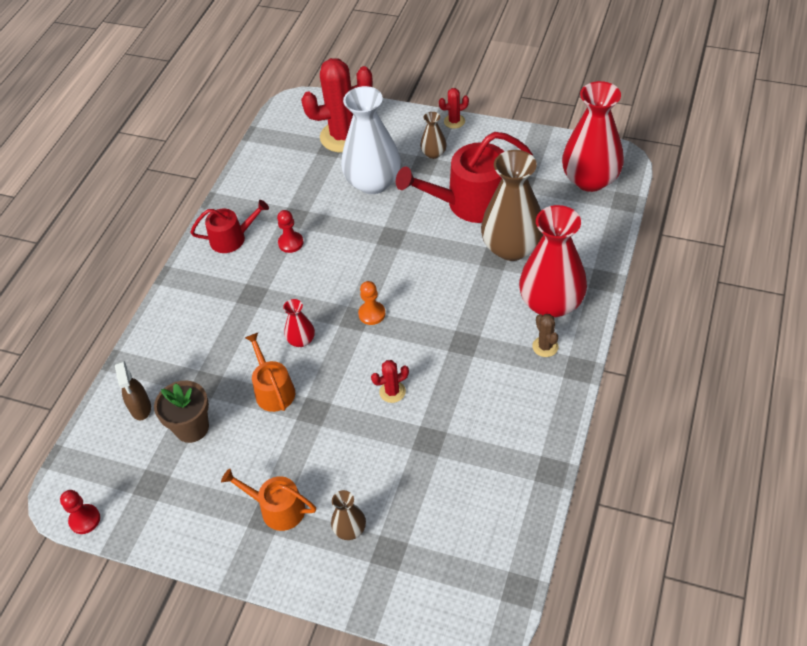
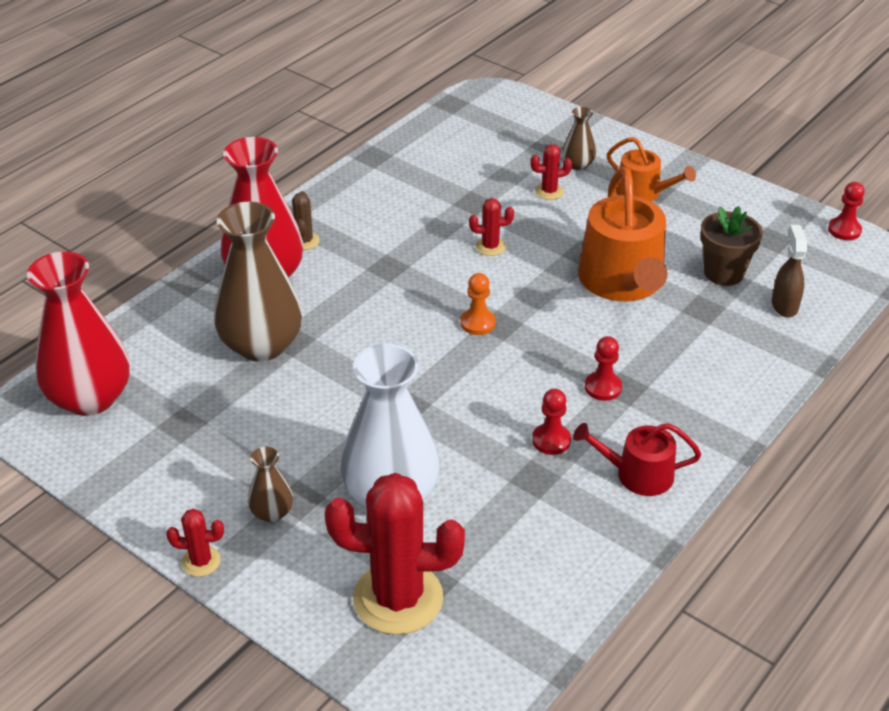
camera: 165 degrees left, 10 degrees down
orange watering can [245,333,295,412] -> orange watering can [578,167,667,301], size x1.79
red vase [283,299,315,347] -> none
red watering can [396,132,533,223] -> none
none -> red cactus [530,144,572,200]
none -> red pawn [585,336,622,401]

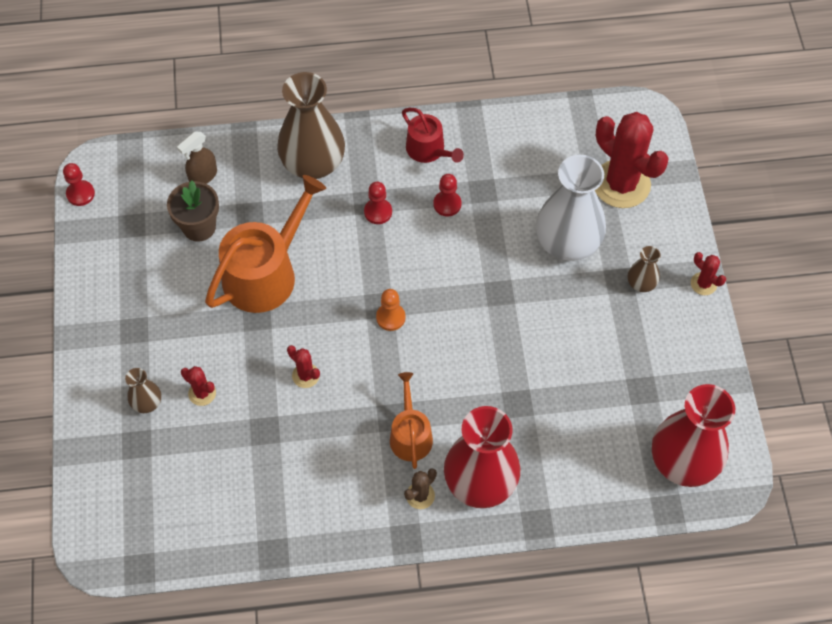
camera: 135 degrees left, 20 degrees up
brown vase [214,202,302,362] -> brown vase moved to [277,72,345,179]
orange watering can [607,137,696,201] -> orange watering can moved to [390,372,433,469]

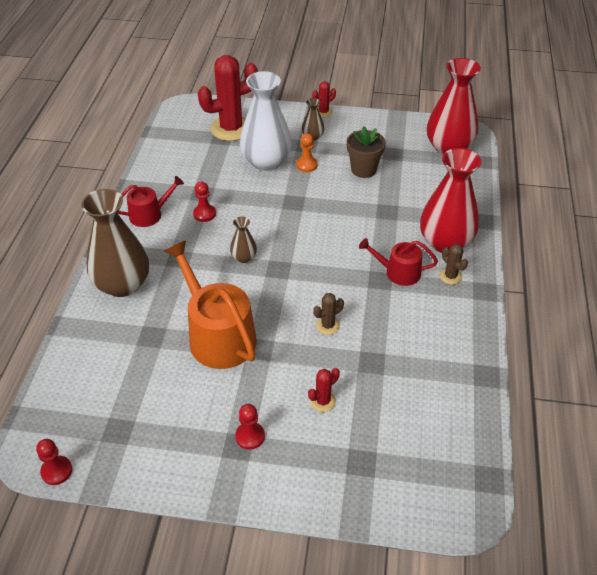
camera: 75 degrees left, 15 degrees down
brown vase [125,368,161,413] -> brown vase moved to [230,217,257,263]
brown flower pot [167,181,219,242] -> brown flower pot moved to [347,126,386,178]
brown spray bottle [177,132,217,184] -> none
red cactus [287,345,320,388] -> brown cactus [313,293,344,335]
red pawn [364,182,392,224] -> red pawn moved to [235,404,265,450]
orange pawn [376,289,406,331] -> orange pawn moved to [296,133,318,172]
orange watering can [390,372,433,469] -> red watering can [359,238,438,286]

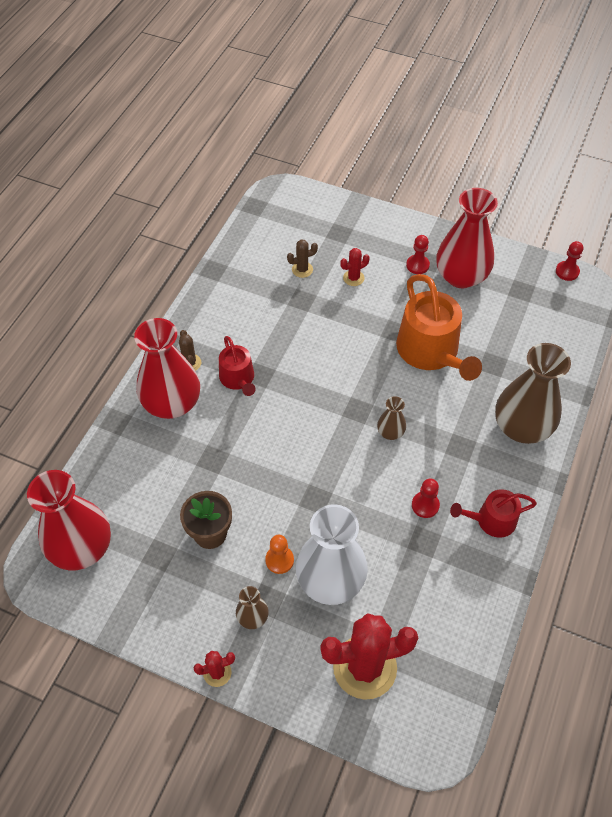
camera: 165 degrees left, 10 degrees up
brown cactus [313,293,344,335] -> brown cactus moved to [287,240,318,278]
red watering can [359,238,438,286] -> red watering can turned 45 degrees clockwise [219,336,256,396]
none -> red vase [436,188,498,288]

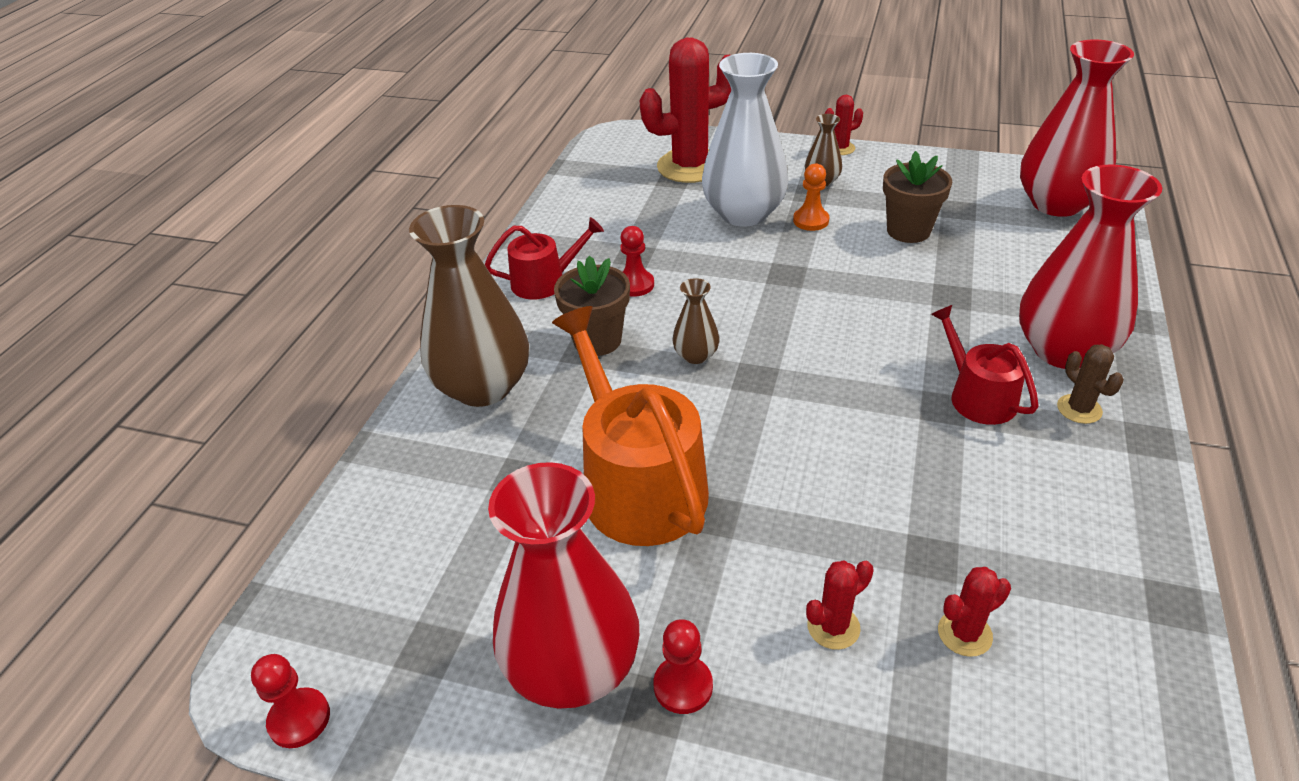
camera: 175 degrees right, 15 degrees down
brown cactus [287,240,318,278] -> red cactus [938,567,1011,657]
none -> brown flower pot [554,256,630,356]

